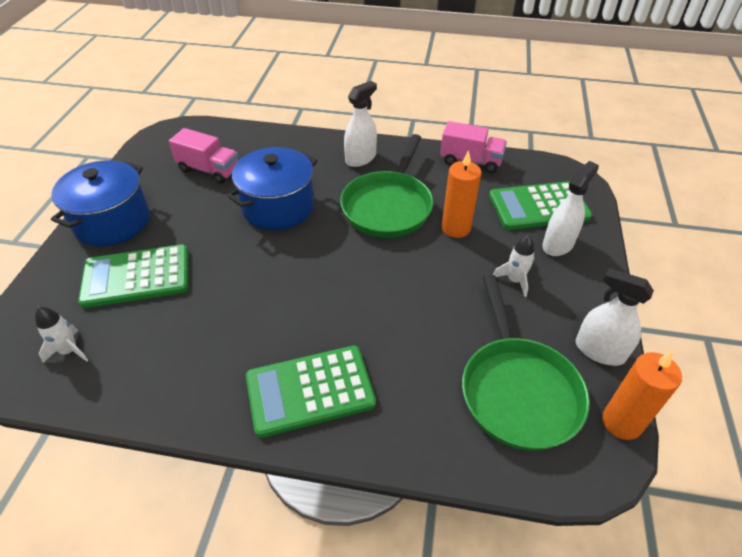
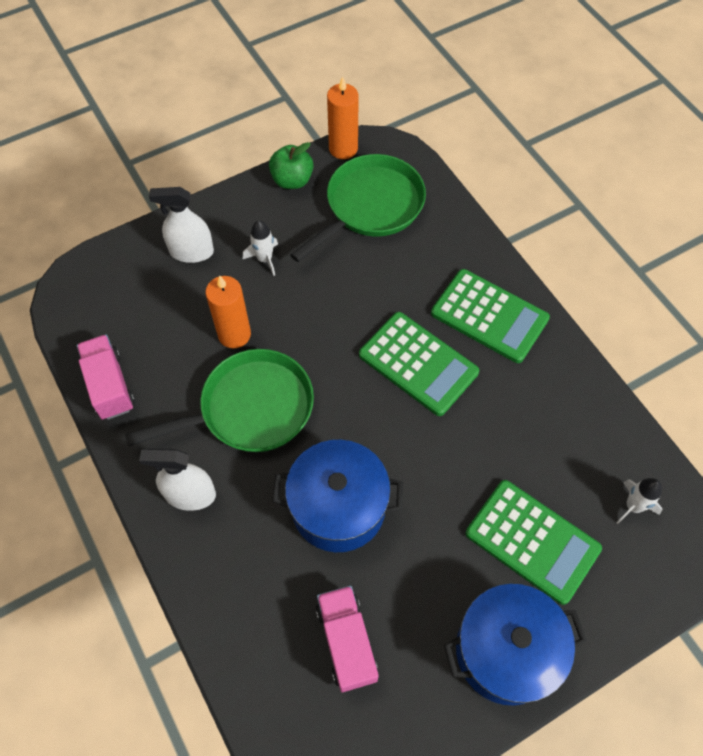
camera: 130 degrees left, 15 degrees up
green calculator [489,181,592,230] -> green calculator moved to [359,312,479,416]
white spray bottle [576,268,654,366] -> green apple [269,142,314,189]

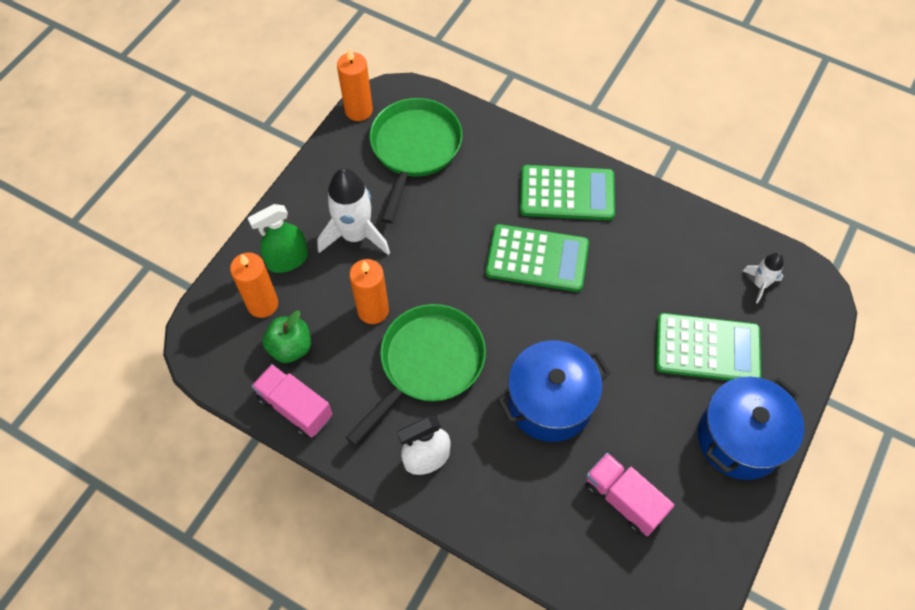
camera: 30 degrees left, 0 degrees up
white spray bottle [149,187,214,263] -> green spray bottle [248,204,308,273]
white rocket [243,220,278,276] -> white rocket [317,168,390,255], size x1.90
green apple [269,142,314,189] -> green apple moved to [263,310,311,363]
none -> orange candle [230,252,278,318]

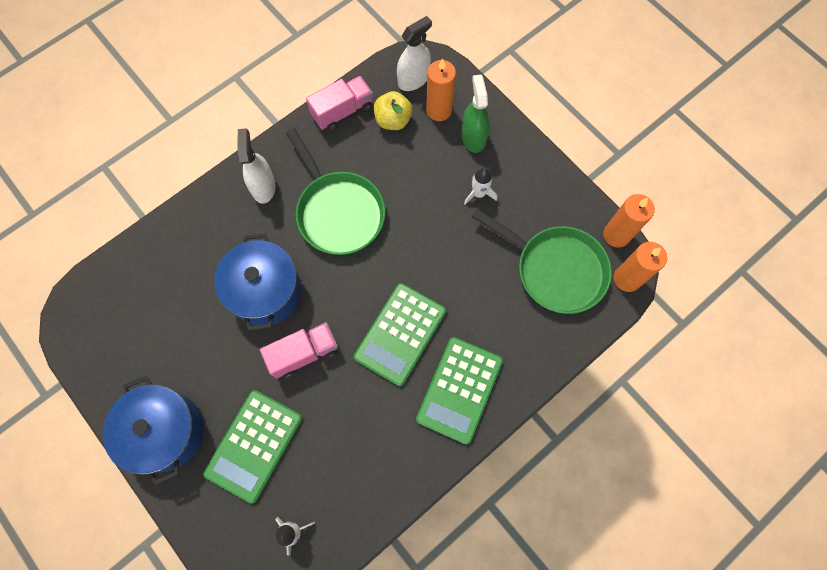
camera: 110 degrees right, 10 degrees up
green apple [263,310,311,363] -> yellow apple [374,91,412,130]
white rocket [317,168,390,255] -> white rocket [464,168,497,205], size x0.53
orange candle [349,259,389,324] -> orange candle moved to [614,242,667,292]
pink truck [585,453,674,536] -> pink truck moved to [260,322,338,379]
none -> white spray bottle [397,16,432,91]

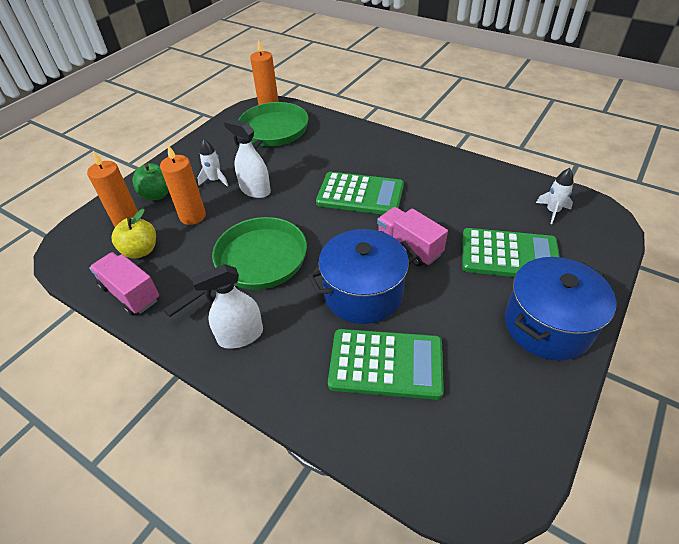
camera: 105 degrees left, 25 degrees down
white spray bottle [397,16,432,91] -> white spray bottle moved to [224,119,271,198]
green calculator [416,337,503,444] -> green calculator moved to [328,329,444,400]
green spray bottle [462,75,490,153] -> green apple [133,163,169,200]
orange candle [603,194,655,248] -> orange candle moved to [160,145,206,225]

